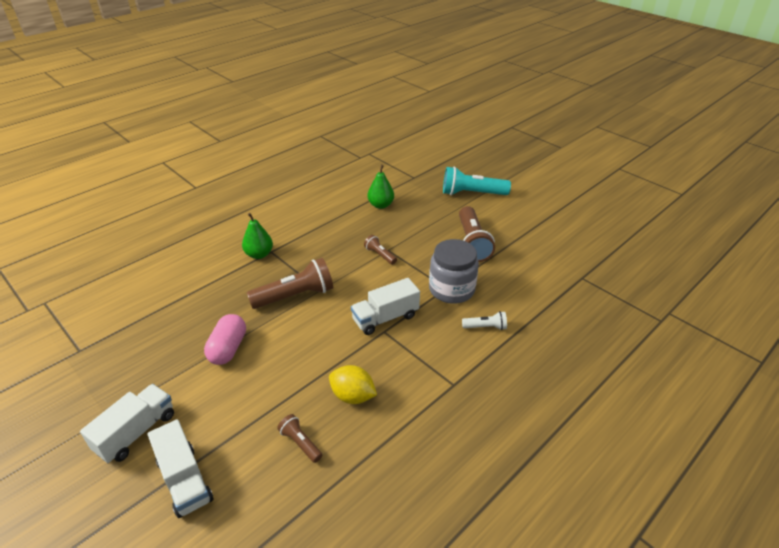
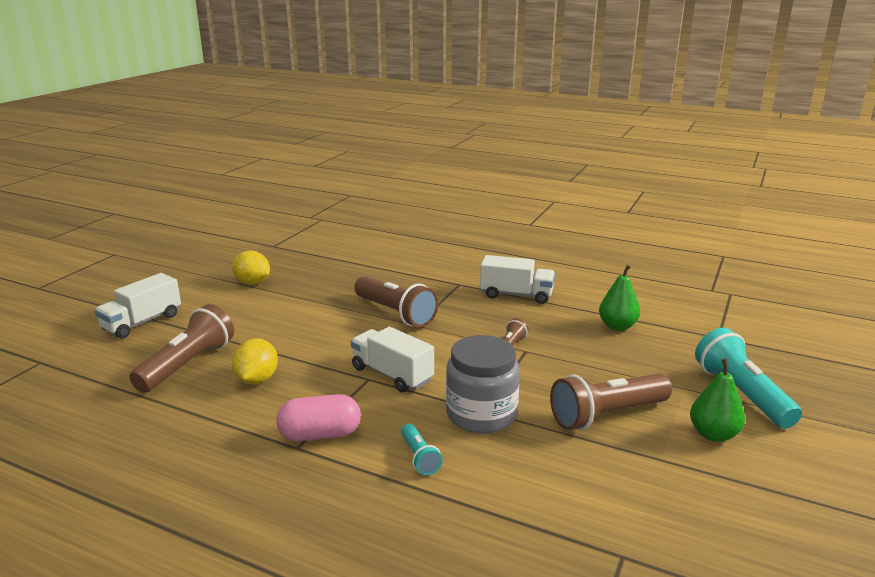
camera: 70 degrees right, 15 degrees down
white truck [80,384,174,463] -> white truck moved to [480,255,555,304]
pink capsule [204,314,246,365] -> pink capsule moved to [276,394,361,441]
green pear [242,213,273,259] -> green pear moved to [690,358,745,442]
brown flashlight [277,414,322,463] -> brown flashlight [129,304,234,393], size x1.98
white flashlight [462,311,507,330] -> turquoise flashlight [401,424,443,475]
none -> yellow lemon [232,251,270,285]

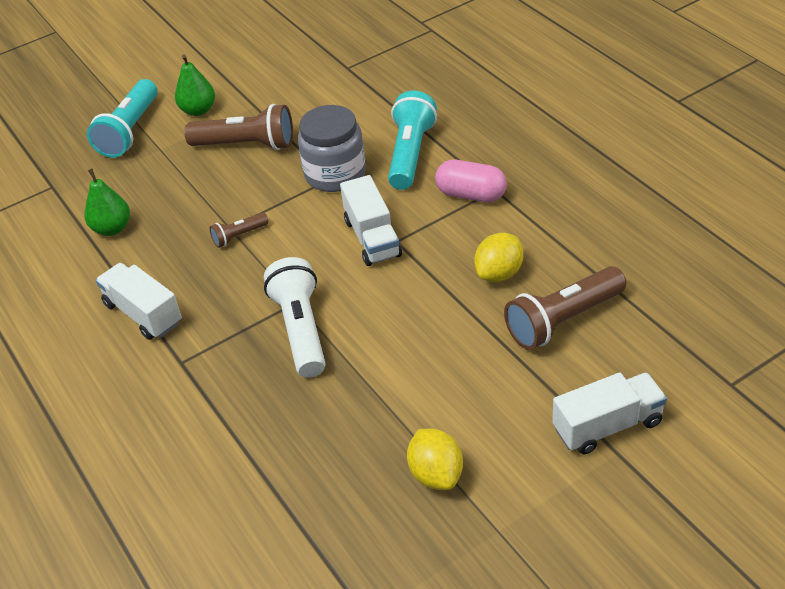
camera: 145 degrees left, 20 degrees up
brown flashlight [354,276,439,327] -> white flashlight [264,257,326,378]
turquoise flashlight [401,424,443,475] -> turquoise flashlight [388,91,437,190], size x1.98

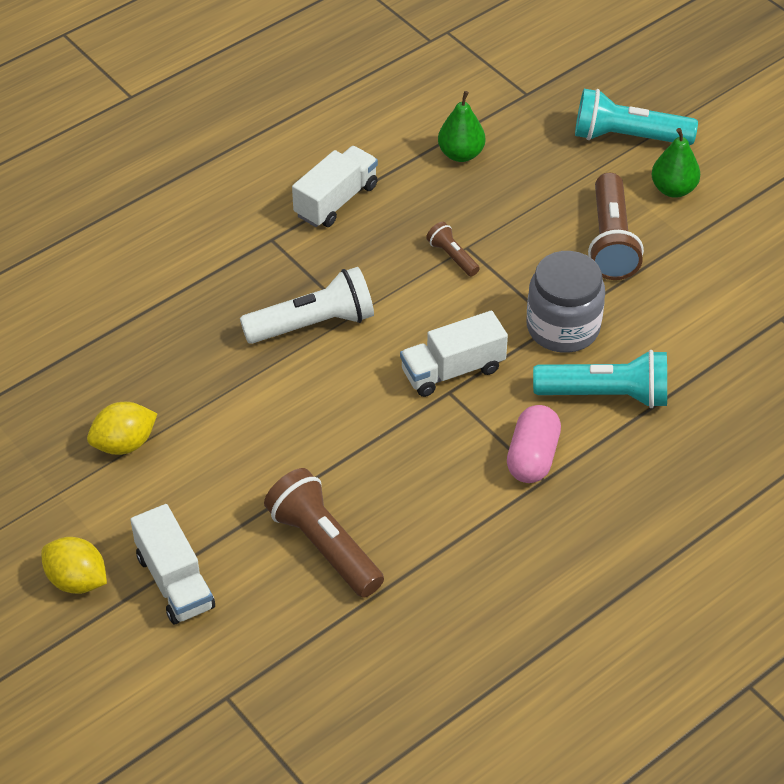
camera: 80 degrees right, 5 degrees up
yellow lemon [474,233,524,282] -> yellow lemon moved to [41,537,107,594]

